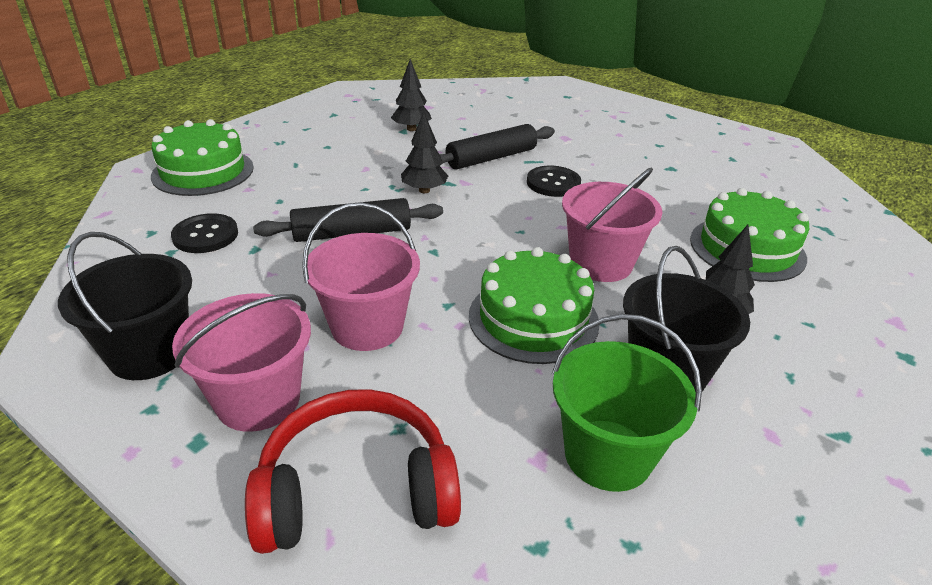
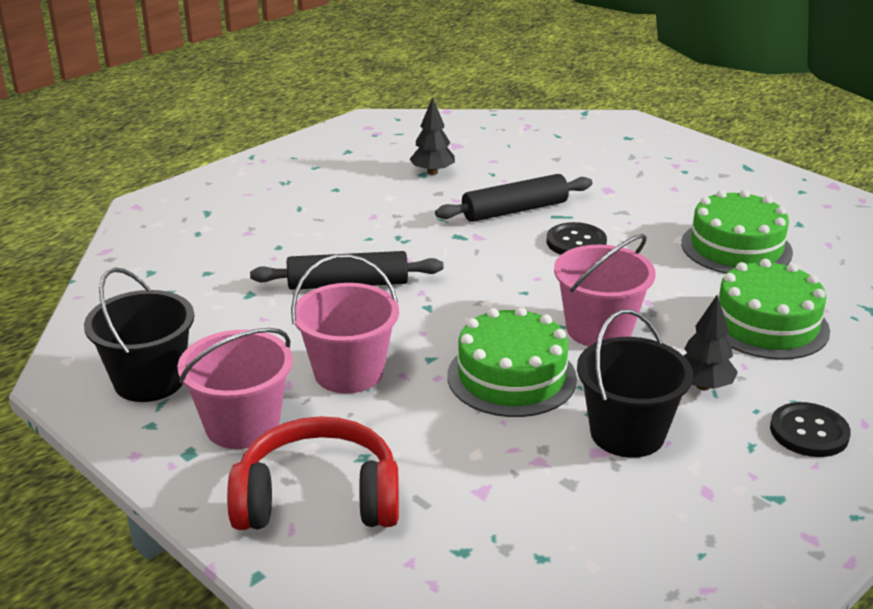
camera: 10 degrees right, 5 degrees down
green cake [151,119,254,196] -> green cake moved to [681,190,793,274]
black button [171,213,238,253] -> black button moved to [770,402,851,457]
black tree [401,112,448,193] -> none
green bucket [552,314,702,492] -> none

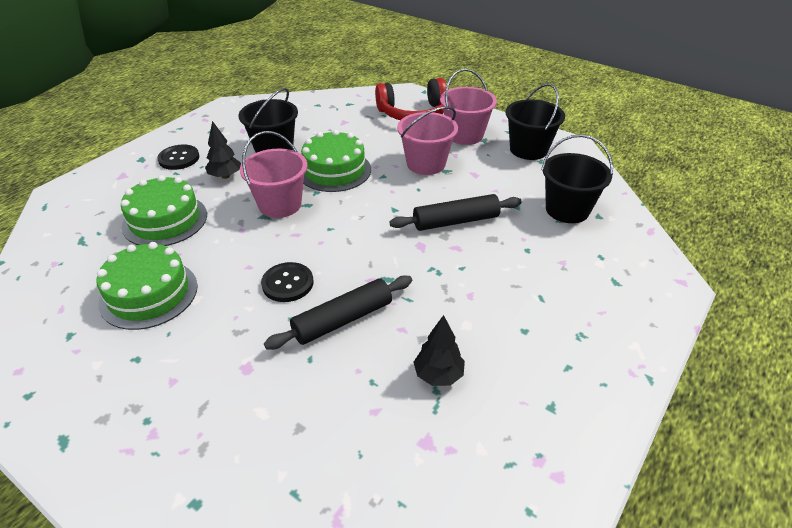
camera: 170 degrees right, 10 degrees up
none -> black bucket [541,135,613,223]

